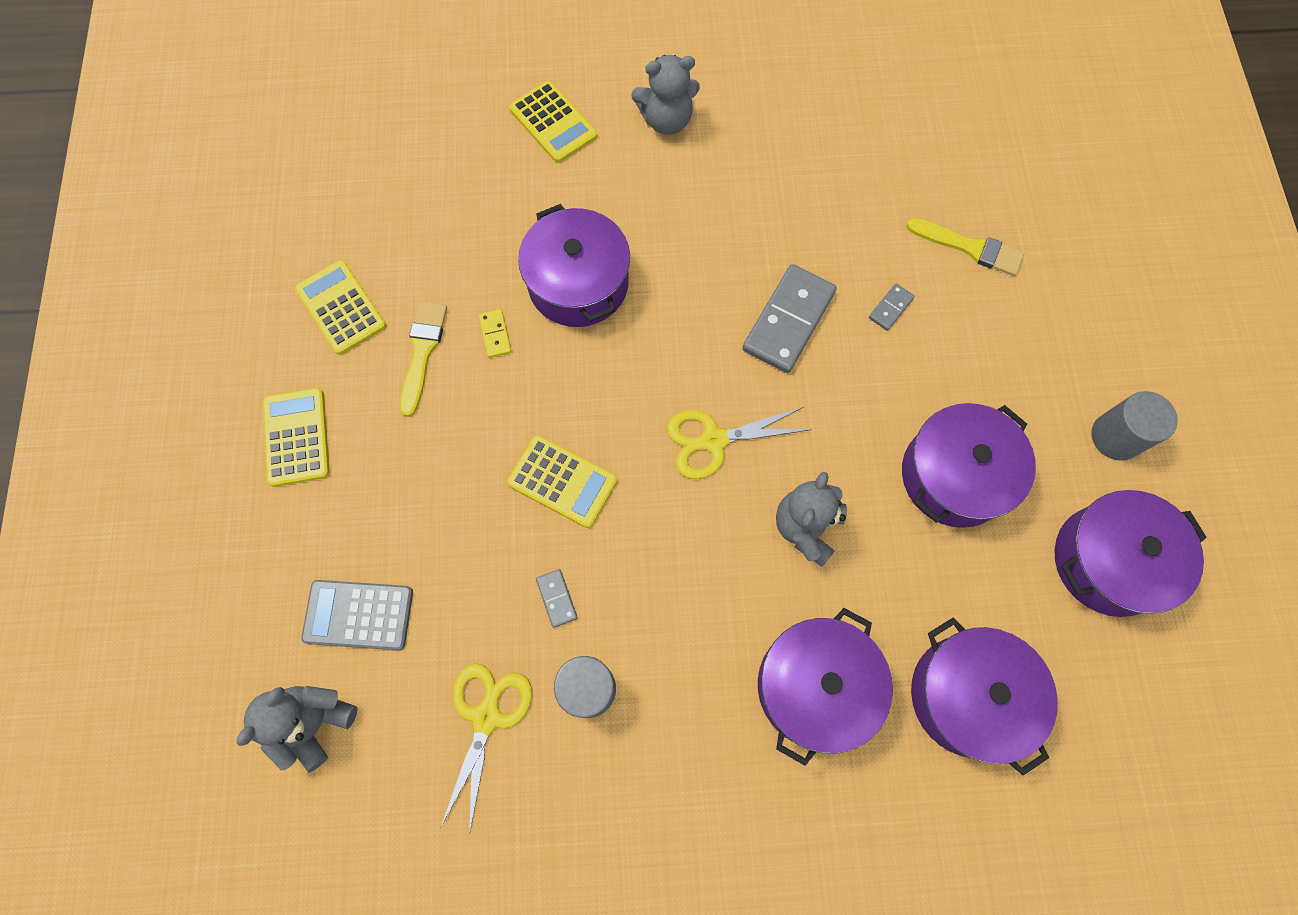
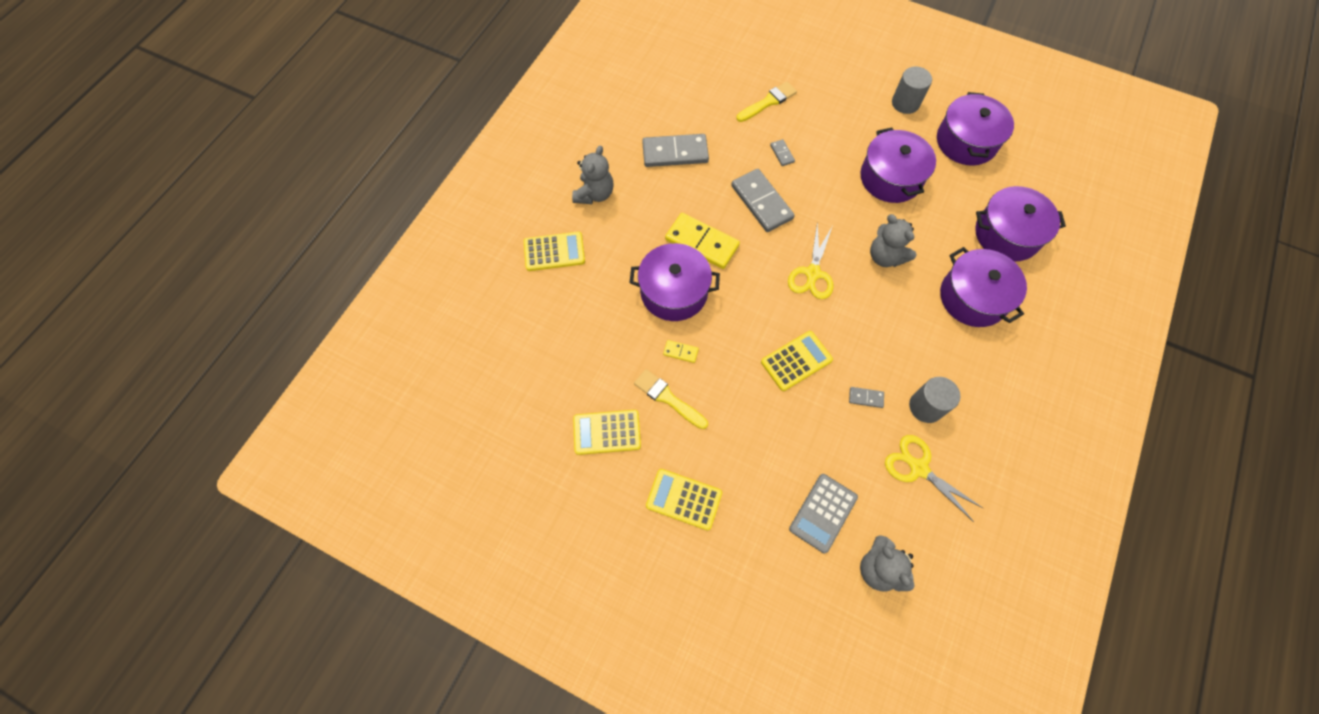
camera: 60 degrees left, 5 degrees down
none -> grey domino [642,134,709,167]
none -> yellow domino [665,213,740,269]

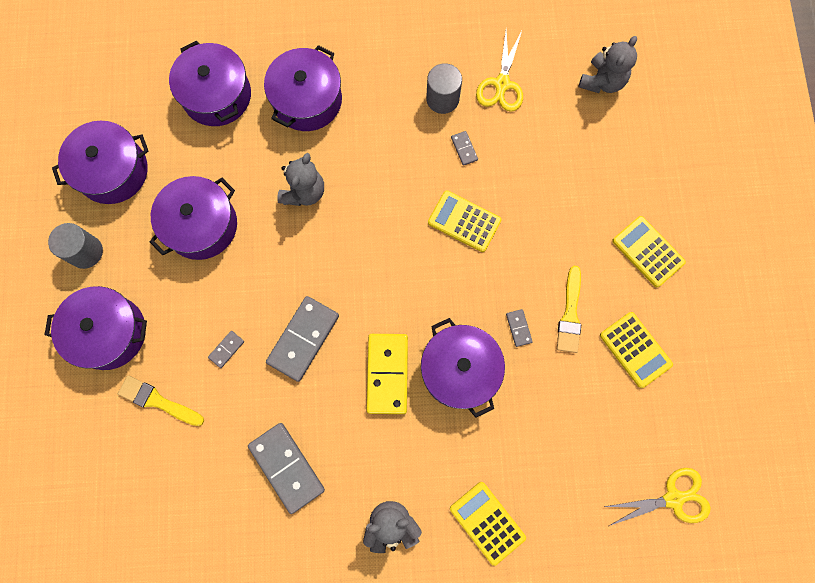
camera: 120 degrees left, 10 degrees up
yellow calculator [646,469,722,531] -> yellow calculator turned 150 degrees clockwise [612,216,686,287]
yellow domino [663,340,699,363] -> grey domino [506,309,533,347]
yellow scissors [788,221,833,299] -> yellow scissors moved to [604,468,711,526]
grey calculator [789,474,858,553] -> none
none -> purple pot [45,286,147,370]

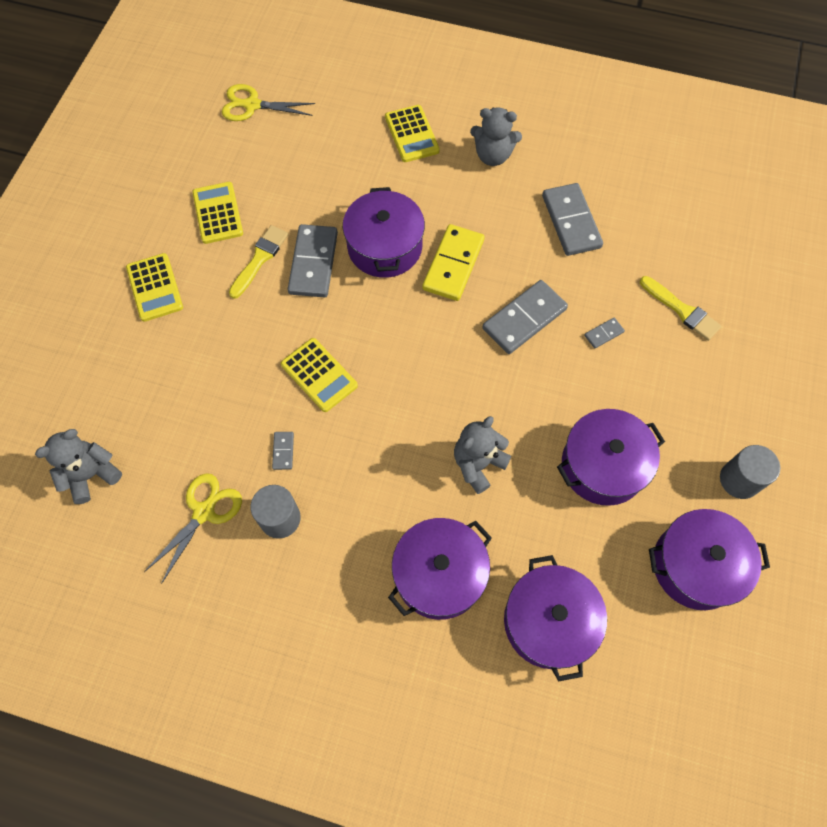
camera: 160 degrees left, 10 degrees down
purple pot [45,286,147,370] -> none
grey domino [506,309,533,347] -> grey domino [288,224,338,298], size x2.22

